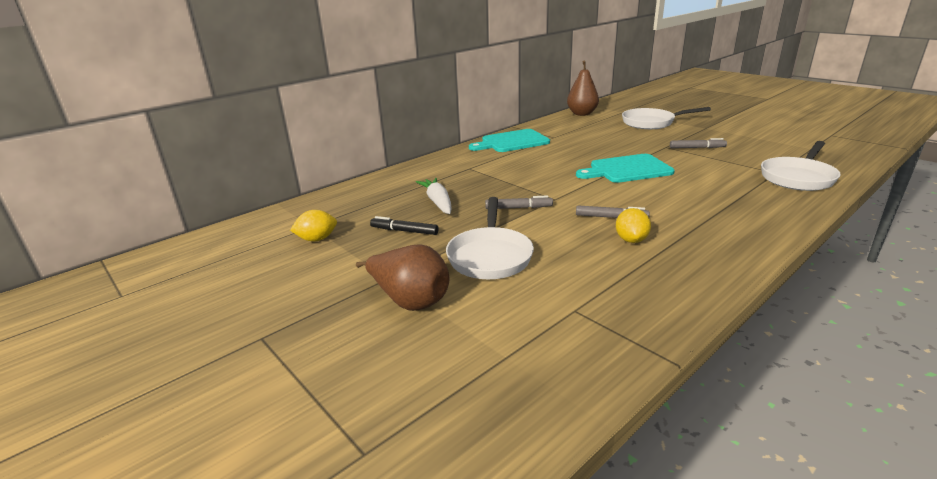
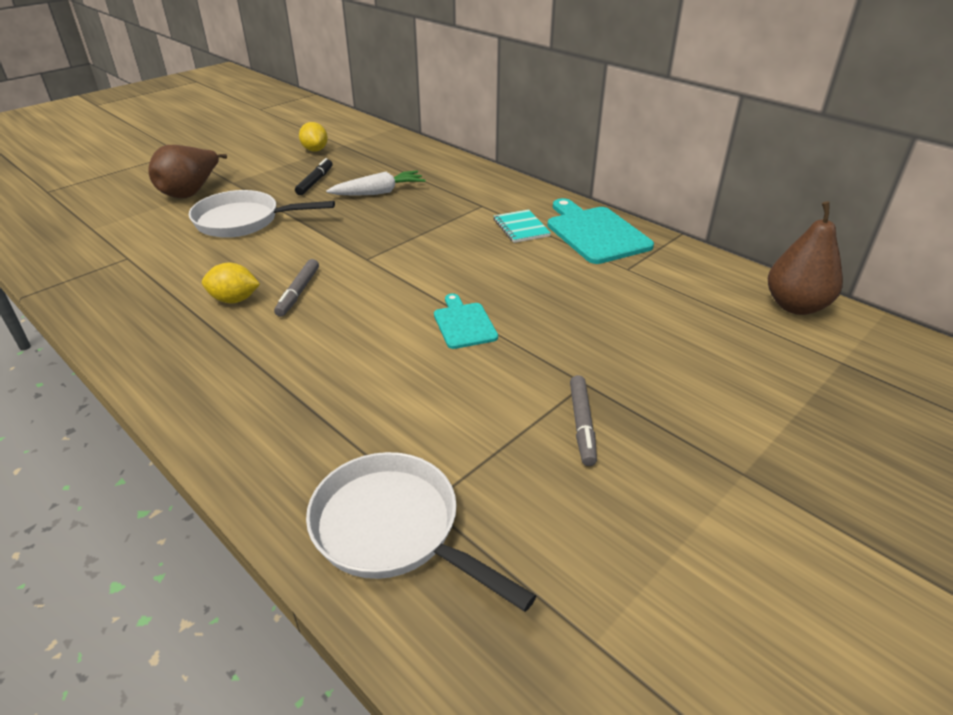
camera: 85 degrees right, 10 degrees up
grey marker [485,195,553,209] -> none
turquoise cutting board [576,154,675,183] -> turquoise cutting board [434,294,498,349], size x0.57
white pan [622,107,711,129] -> none
none -> turquoise notebook [494,210,551,243]

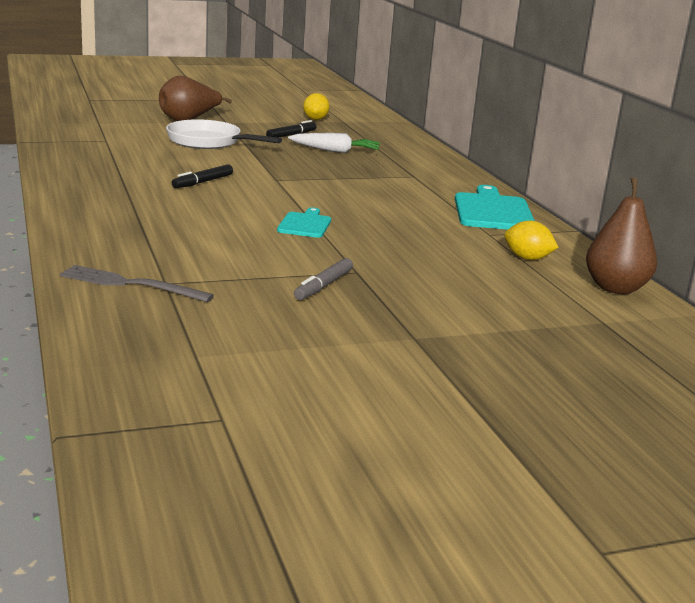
camera: 25 degrees right, 15 degrees down
yellow lemon [202,262,260,303] -> yellow lemon moved to [504,221,558,260]
grey marker [274,259,319,317] -> black marker [172,164,233,188]
white pan [306,452,536,612] -> grey fork [60,265,214,302]
turquoise notebook [494,210,551,243] -> none

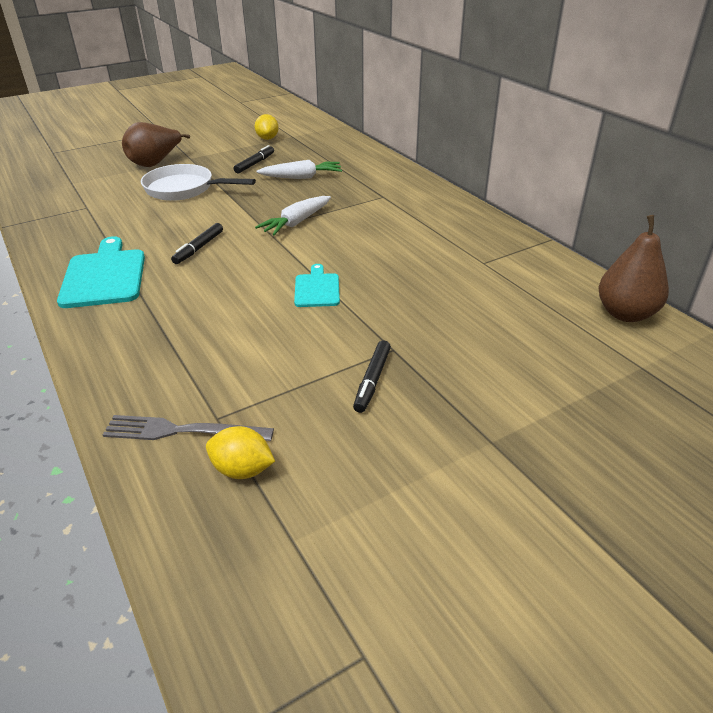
camera: 10 degrees left, 15 degrees up
grey marker [294,258,353,300] -> black marker [353,340,391,413]
turquoise cutting board [455,185,535,230] -> turquoise cutting board moved to [57,236,145,308]
yellow lemon [504,221,558,260] -> yellow lemon moved to [206,426,275,479]
none -> white carrot [255,196,331,235]

